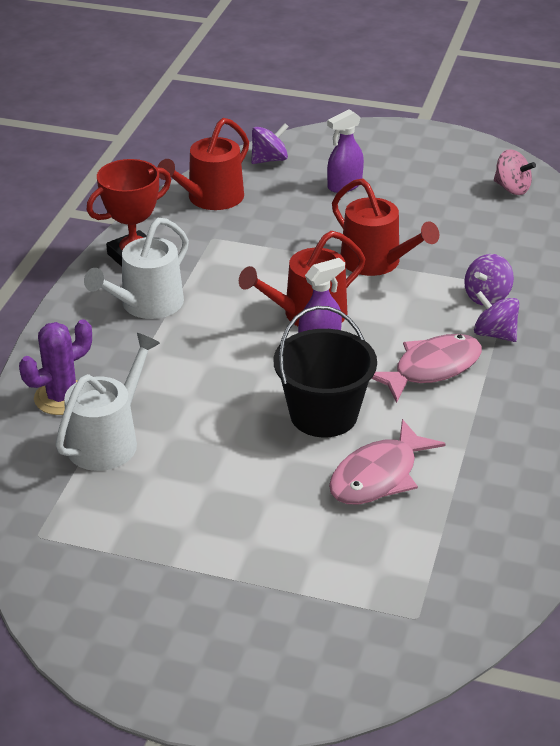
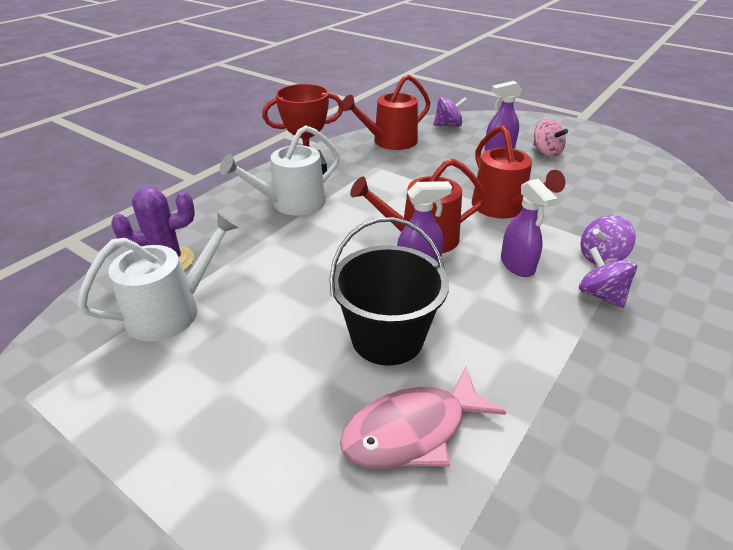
camera: 20 degrees right, 0 degrees up
pink fish [371,334,482,403] -> none
pink spinning top [494,149,536,195] -> pink spinning top moved to [533,118,568,157]
none -> purple spray bottle [501,179,558,277]

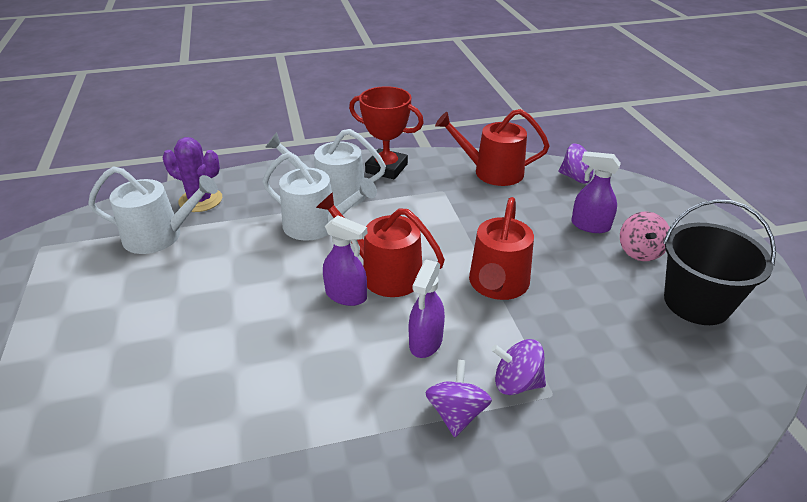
camera: 40 degrees right, 0 degrees up
black bucket [330,217,449,366] -> black bucket moved to [663,199,776,325]
pink fish [340,367,506,469] -> none
none -> white watering can [263,152,377,241]

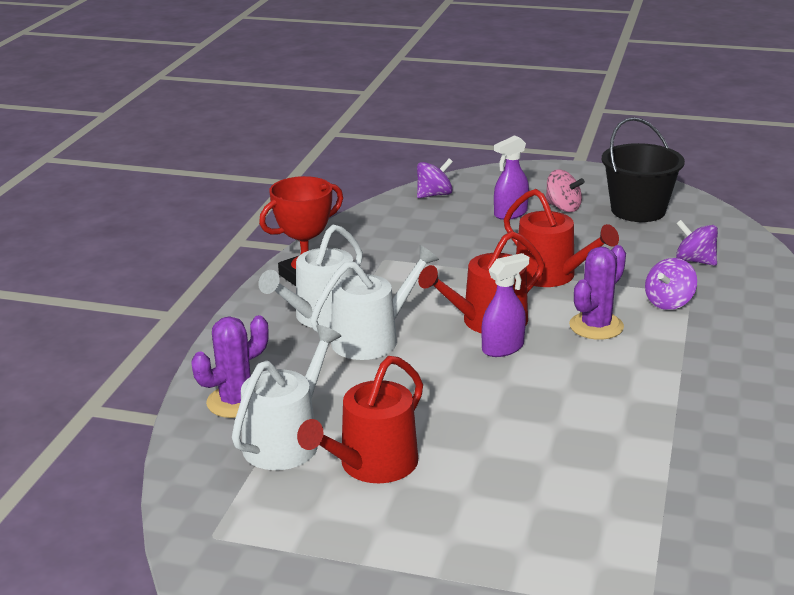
camera: 60 degrees left, 10 degrees down
purple spray bottle [409,260,445,358] -> purple cactus [569,245,626,340]
purple spinning top [425,360,492,437] -> purple spinning top moved to [676,220,718,266]
red watering can [435,109,550,186] -> red watering can moved to [297,356,423,483]

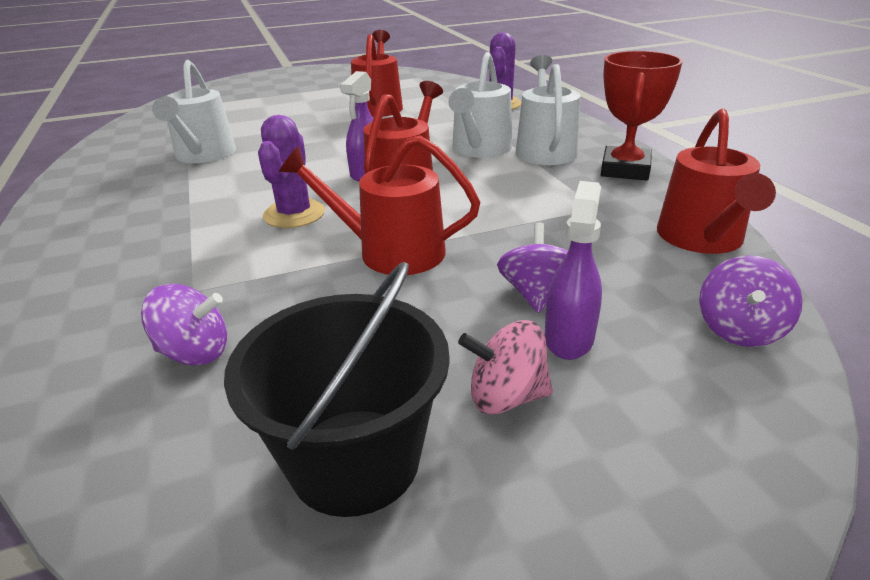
camera: 145 degrees right, 5 degrees up
white watering can [232,325,341,470] -> white watering can moved to [152,60,236,163]
purple spinning top [645,258,697,310] -> purple spinning top moved to [497,222,568,313]
none -> red watering can [657,109,776,254]

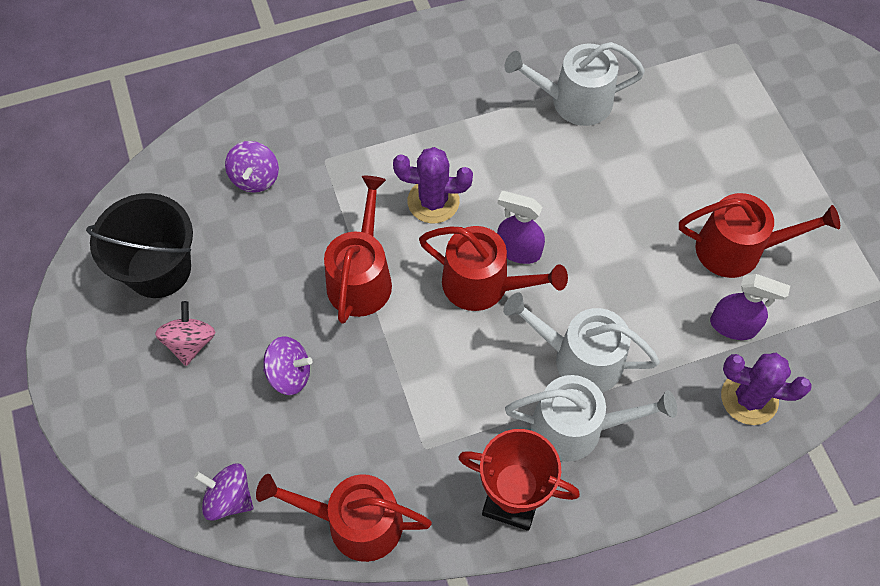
camera: 90 degrees right, 30 degrees up
purple spray bottle [544,181,602,360] -> purple spray bottle moved to [710,274,790,340]

